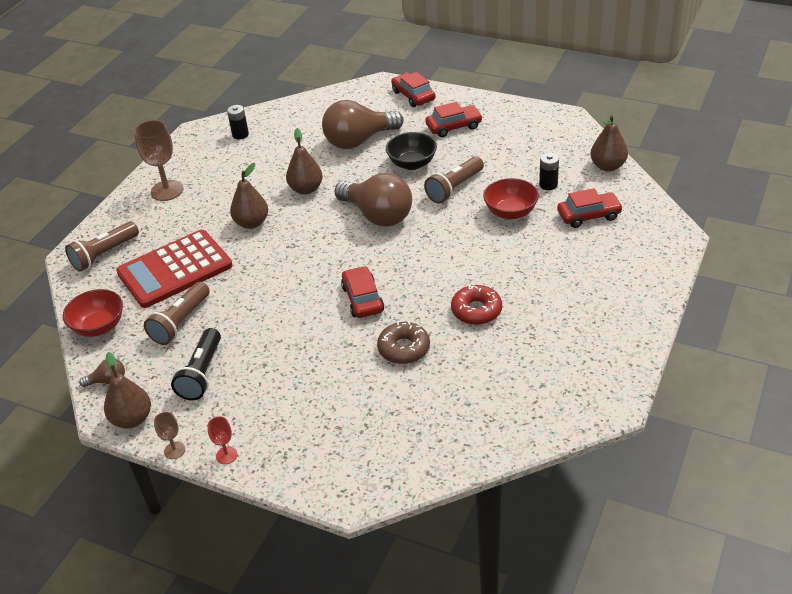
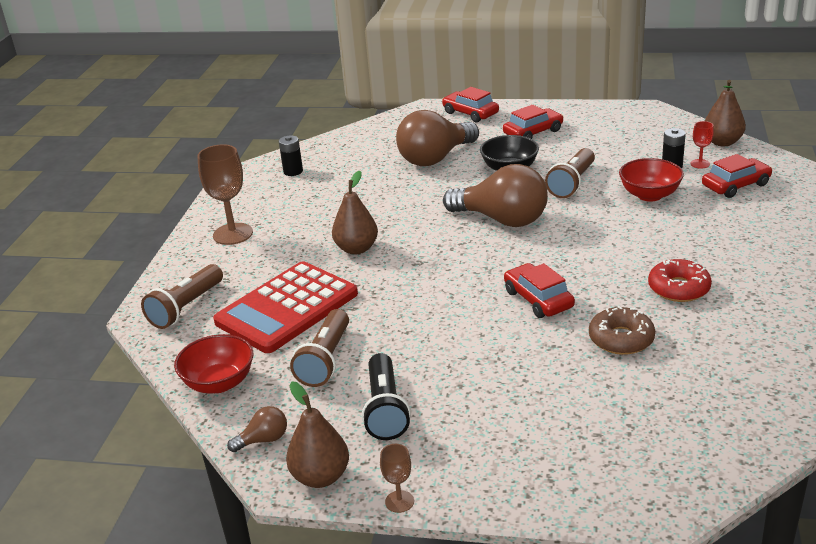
camera: 15 degrees left, 10 degrees down
red goblet [207,416,237,464] -> red goblet moved to [690,121,714,169]
brown pear [286,128,323,195] -> none

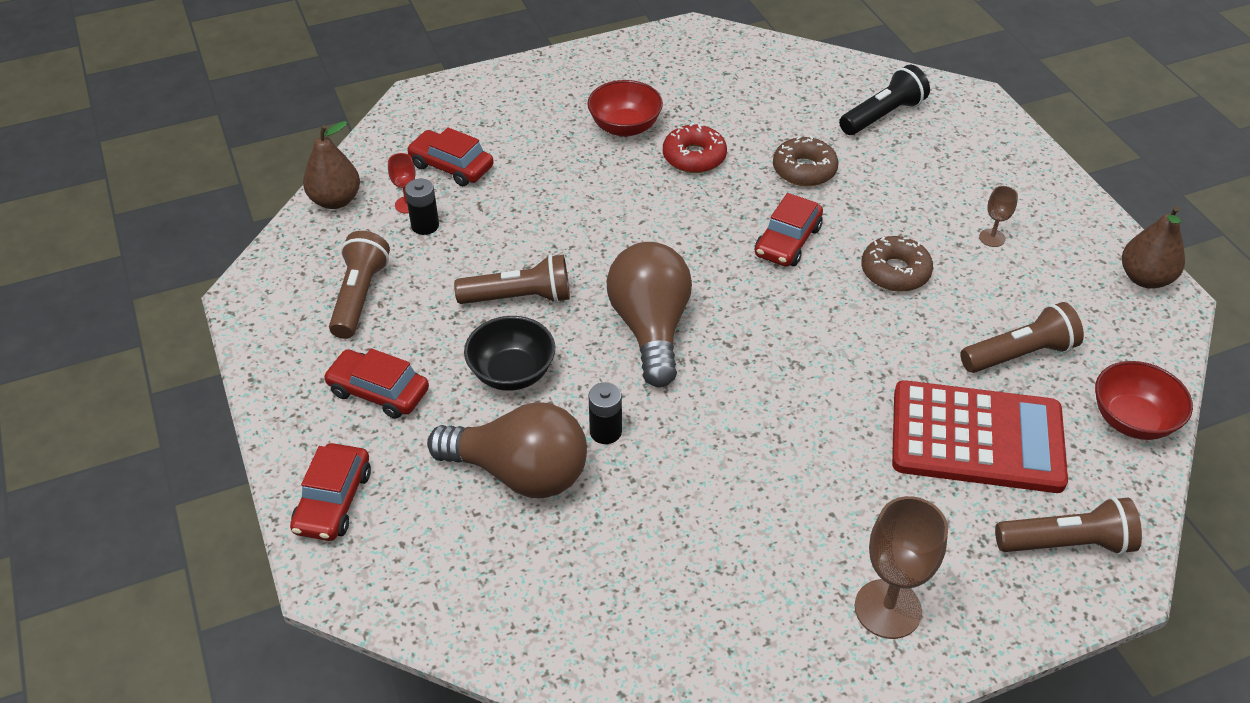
camera: 125 degrees left, 15 degrees up
brown light bulb [227,406,287,452] -> none
black battery [279,135,303,176] -> black battery moved to [588,382,622,444]
brown pear [332,171,378,254] -> none
black flashlight [362,353,411,440] -> black flashlight moved to [839,65,930,135]
brown goblet [380,444,414,513] -> brown goblet moved to [979,186,1018,247]
red bowl [619,158,684,202] -> red bowl moved to [587,80,663,137]
none -> brown flashlight [329,231,390,339]
none -> brown donut [861,236,933,292]

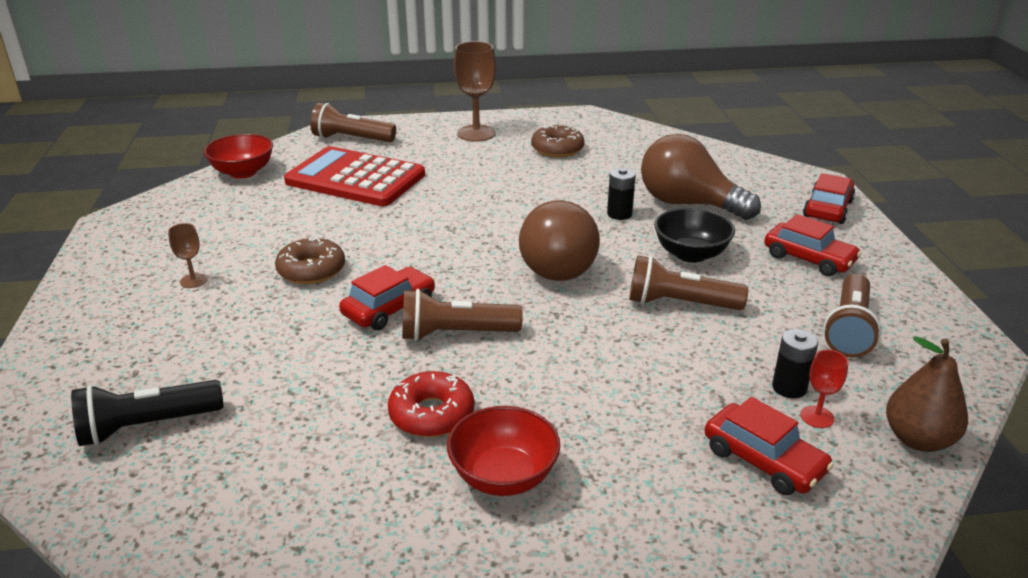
camera: 165 degrees left, 15 degrees down
brown donut [773,136,839,186] -> brown donut moved to [531,125,585,157]
brown flashlight [960,302,1084,373] -> brown flashlight moved to [402,289,523,341]
brown pear [1122,206,1185,289] -> none

